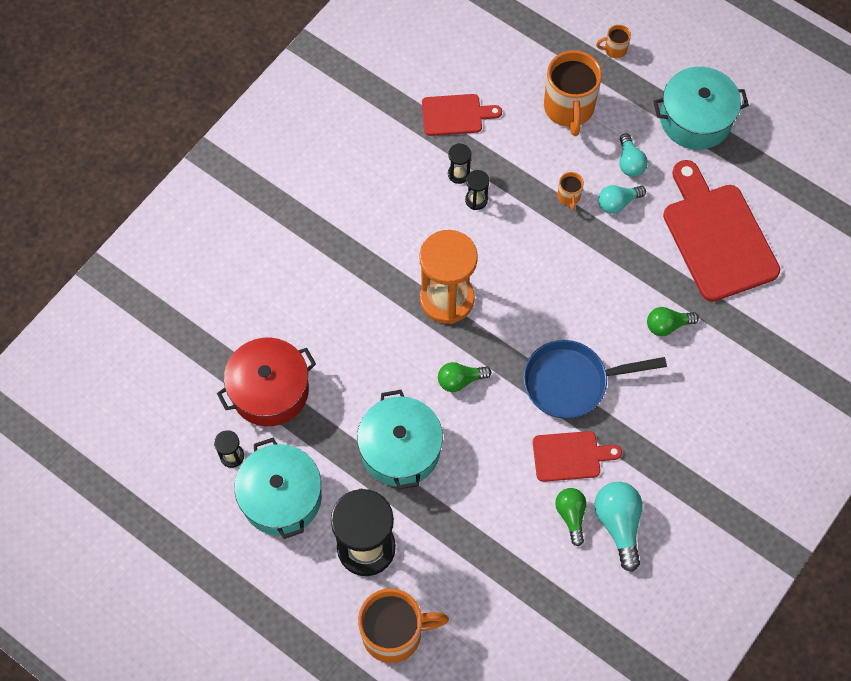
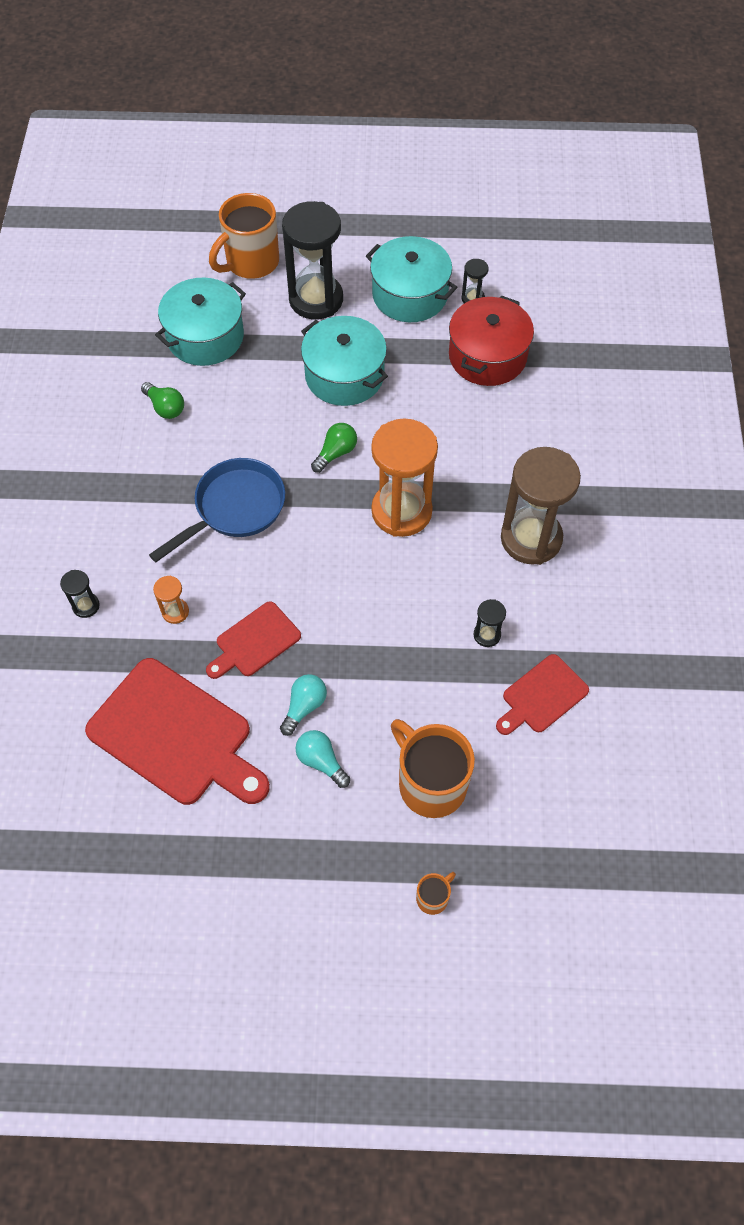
camera: 145 degrees right, 5 degrees down
black hourglass [465,170,490,210] -> black hourglass moved to [60,570,100,618]
red cutting board [533,431,622,482] -> red cutting board moved to [206,601,301,679]
orange mug [557,172,584,211] -> none
turquoise light bulb [594,482,643,572] -> none
green light bulb [647,307,699,336] -> orange hourglass [153,576,189,624]
turquoise pot [653,67,749,150] -> turquoise pot moved to [155,278,246,366]
none -> brown hourglass [501,447,581,565]

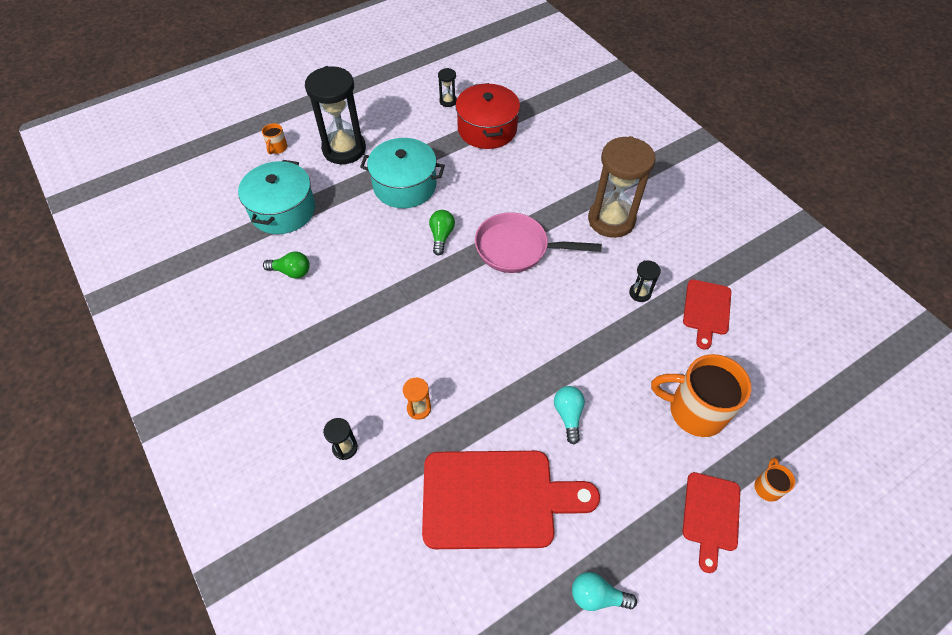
camera: 35 degrees left, 5 degrees down
blue pan [149,458,285,562] -> none
red cutting board [206,601,301,679] -> red cutting board moved to [683,472,740,573]
orange mug [209,193,279,279] -> orange mug [262,123,287,154], size x0.45
turquoise light bulb [296,730,350,788] -> turquoise light bulb moved to [572,572,637,611]
turquoise pot [366,236,457,322] -> none
orange hourglass [371,418,438,537] -> pink pan [475,212,602,273]

